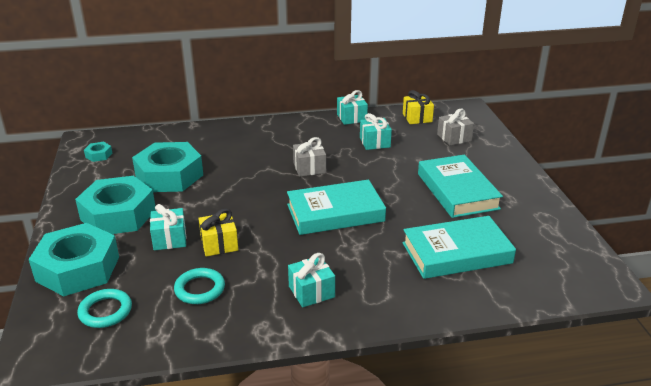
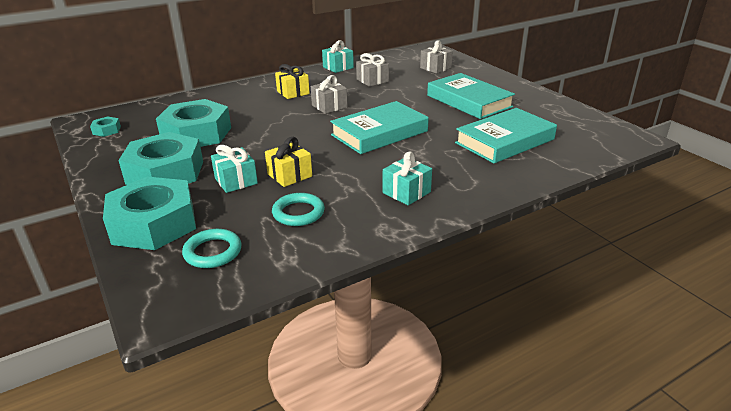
camera: 20 degrees left, 0 degrees up
turquoise gift [360,113,392,150] -> grey gift [356,53,389,87]
yellow gift [403,90,434,124] -> yellow gift moved to [275,64,310,99]

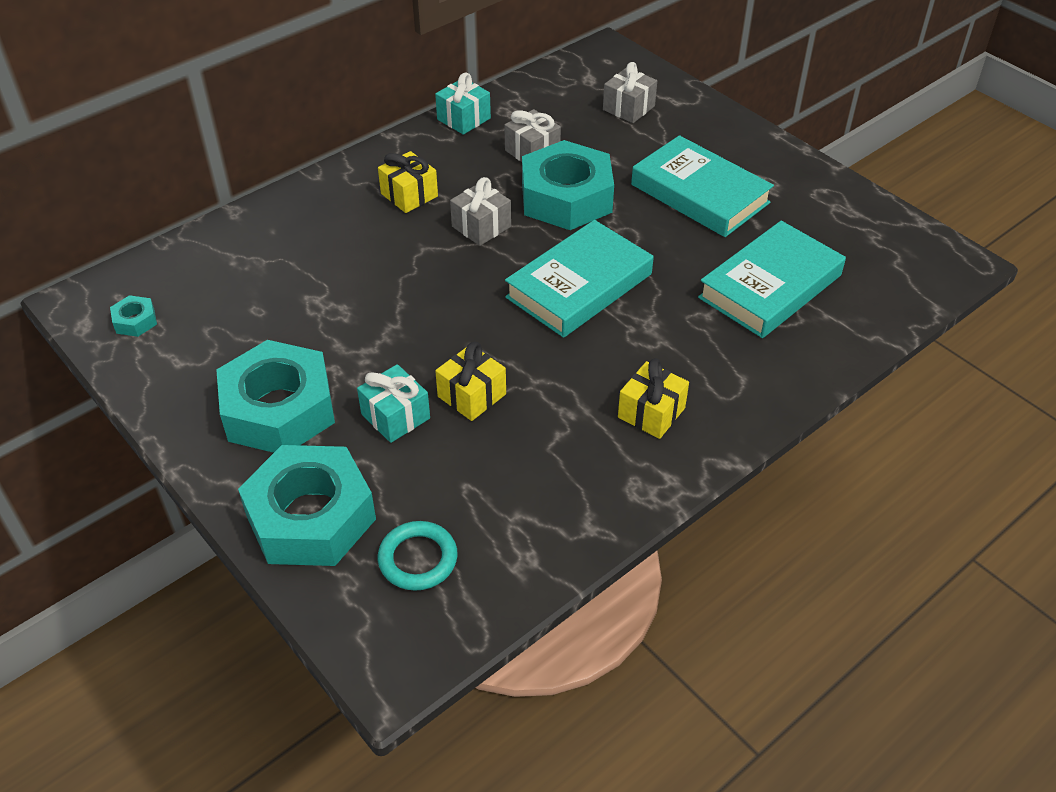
camera: 10 degrees left, 15 degrees up
turquoise nut [156,99,231,147] -> turquoise nut moved to [522,140,614,230]
turquoise ring [272,193,325,226] -> none
turquoise gift [383,151,432,205] -> yellow gift [618,358,689,439]

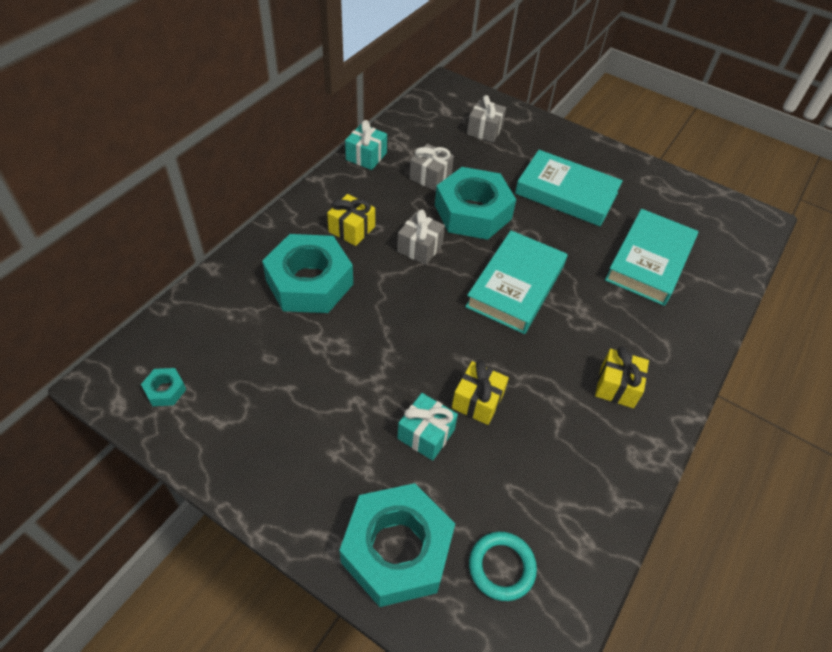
camera: 20 degrees left, 5 degrees up
turquoise nut [216,340,335,453] -> turquoise nut moved to [262,234,353,313]

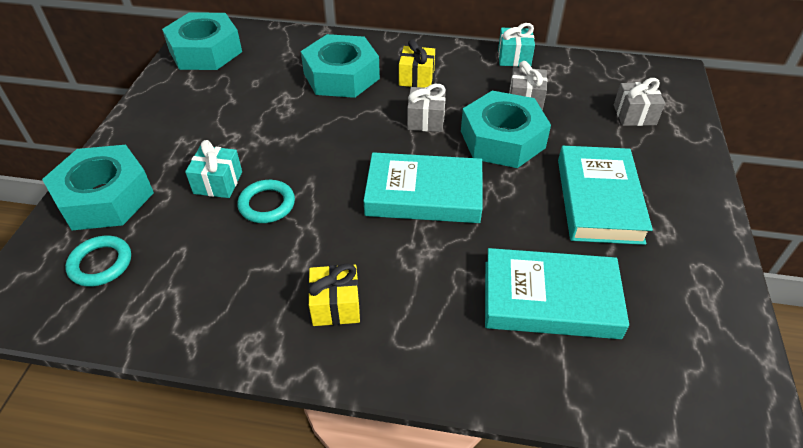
camera: 70 degrees right, 5 degrees down
turquoise nut [141,368,186,406] -> turquoise nut [162,12,242,70], size x2.45
yellow gift [452,360,509,425] -> turquoise ring [237,180,295,223]

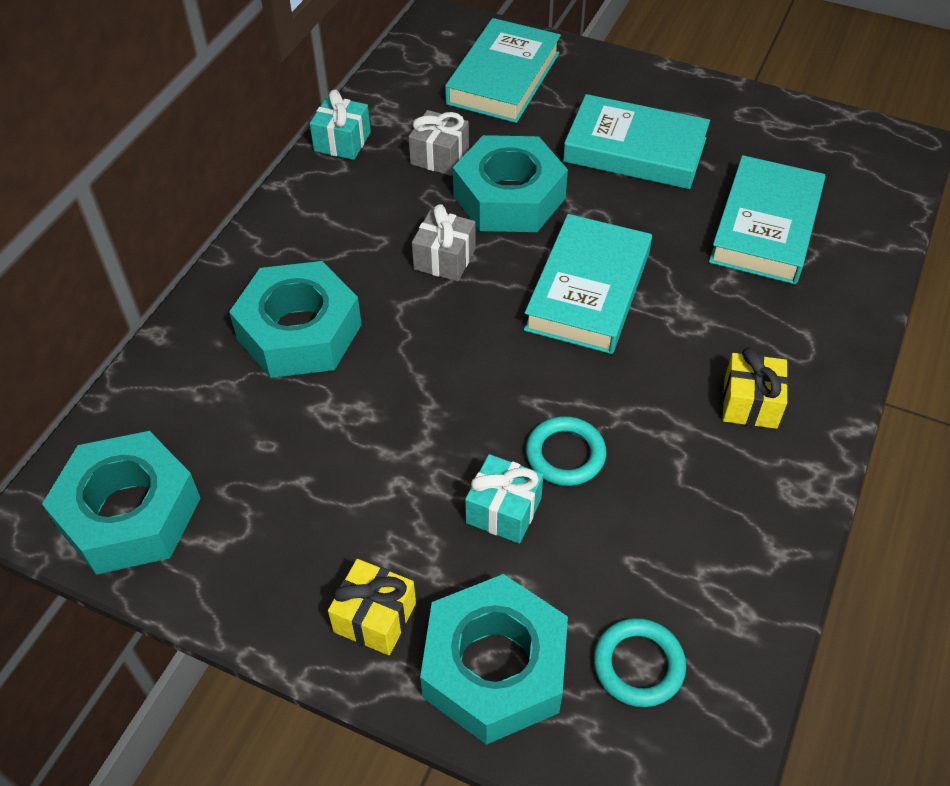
camera: 75 degrees left, 5 degrees up
yellow gift [399,39,435,88] -> yellow gift moved to [328,559,416,655]
grey gift [614,78,665,126] -> turquoise book [445,18,561,123]

